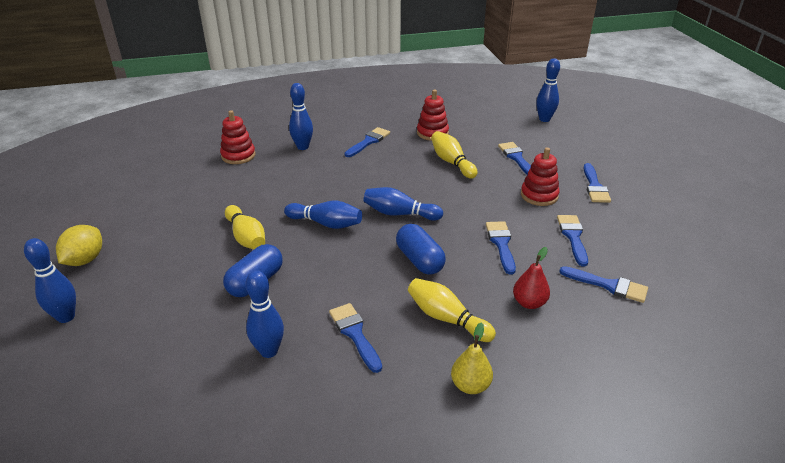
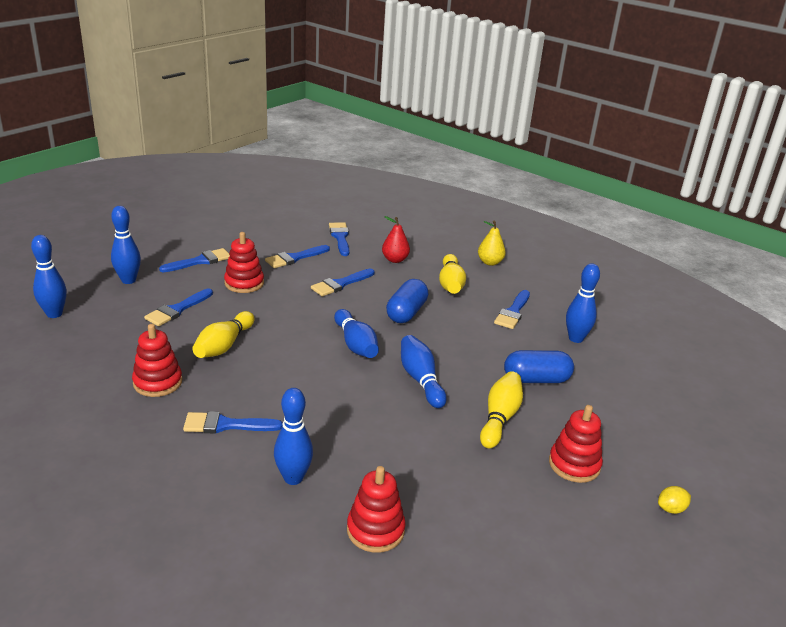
camera: 130 degrees left, 5 degrees down
blue bowling pin [24,238,76,323] -> blue bowling pin moved to [111,206,141,284]
yellow lemon [56,225,102,266] -> yellow lemon [658,486,691,514], size x0.55
none -> red stacking toy [549,405,603,483]

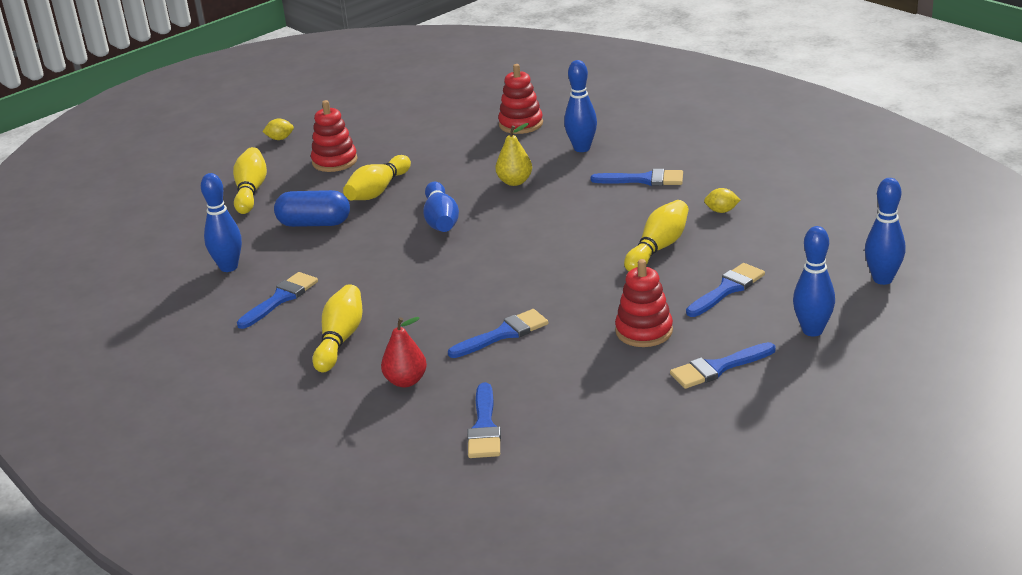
camera: 165 degrees left, 0 degrees up
red stacking toy [132,324,182,397] -> yellow lemon [704,188,740,213]
blue brush [265,245,330,268] -> none
blue bowling pin [334,309,379,358] -> none
blue capsule [386,279,429,323] -> none
yellow pear [478,221,506,266] -> yellow pear moved to [495,123,532,186]
none -> yellow bowling pin [233,147,267,214]

